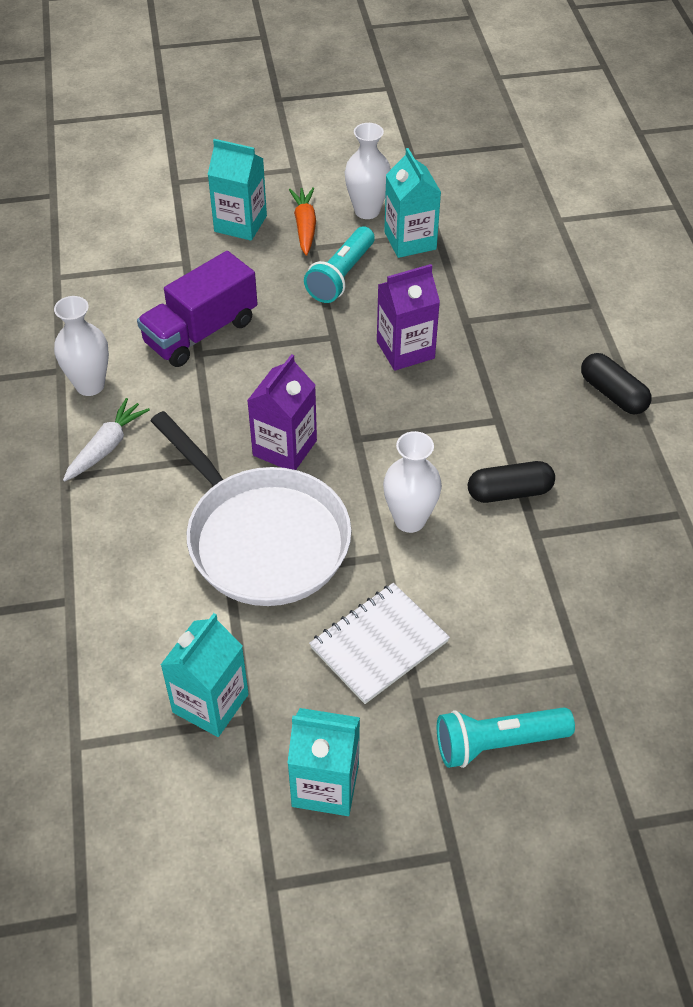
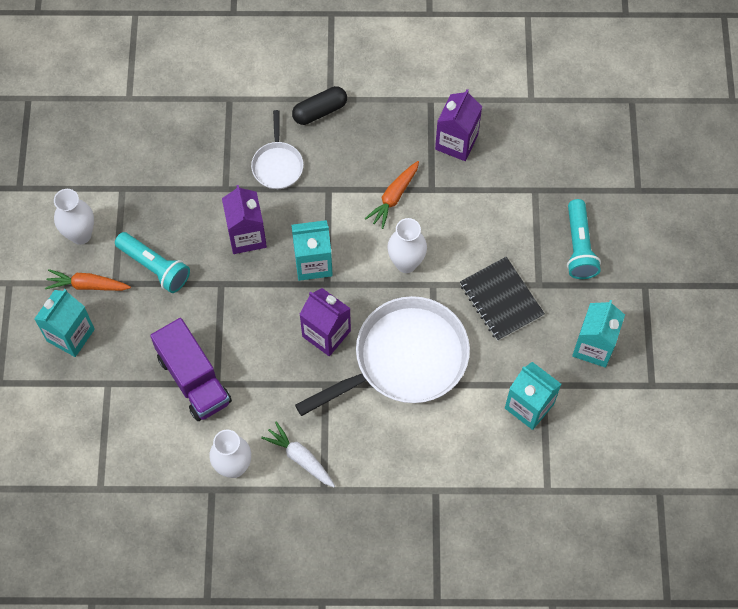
camera: 80 degrees left, 15 degrees up
white notebook [309,583,450,704] -> black notebook [460,257,545,341]
turquoise carton [384,148,441,258] -> turquoise carton moved to [291,220,333,281]
black capsule [468,461,555,503] -> orange carrot [365,161,419,229]
none -> white pan [251,110,303,189]
none -> purple carton [435,89,482,161]

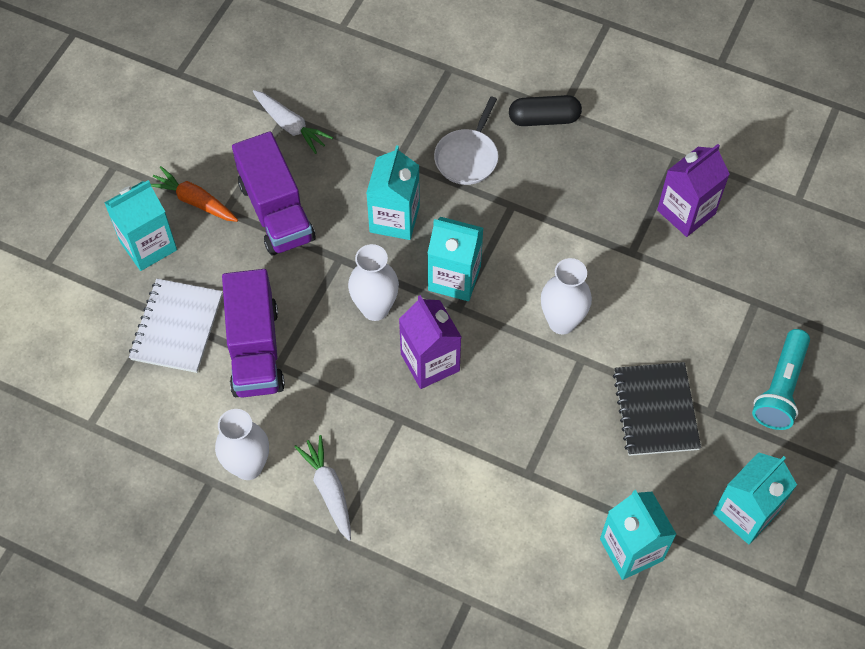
camera: 25 degrees right, 5 degrees down
white vase [54,189,94,245] -> white vase moved to [348,244,399,321]
turquoise flashlight [115,232,190,293] -> purple truck [232,132,315,255]
purple carton [222,185,267,254] -> turquoise carton [366,145,420,240]
white pan [295,296,470,416] -> none
orange carrot [365,161,419,229] -> none
none -> white notebook [129,279,223,373]
none -> white carrot [253,90,333,154]

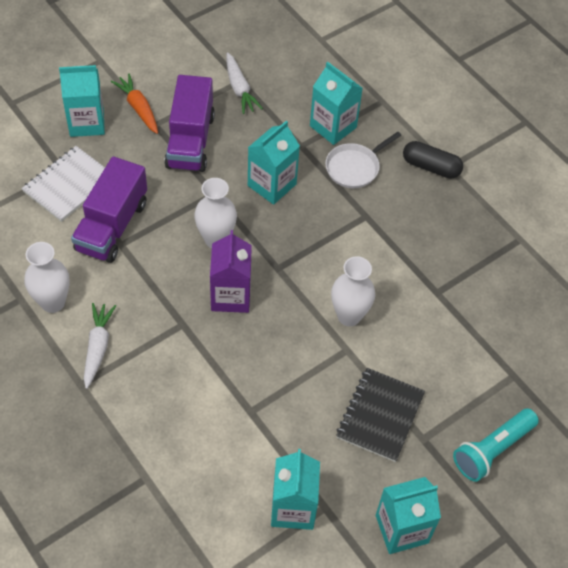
camera: 25 degrees right, 5 degrees down
turquoise carton [427,217,483,301] -> turquoise carton moved to [310,62,363,145]
purple carton [657,144,730,237] -> none

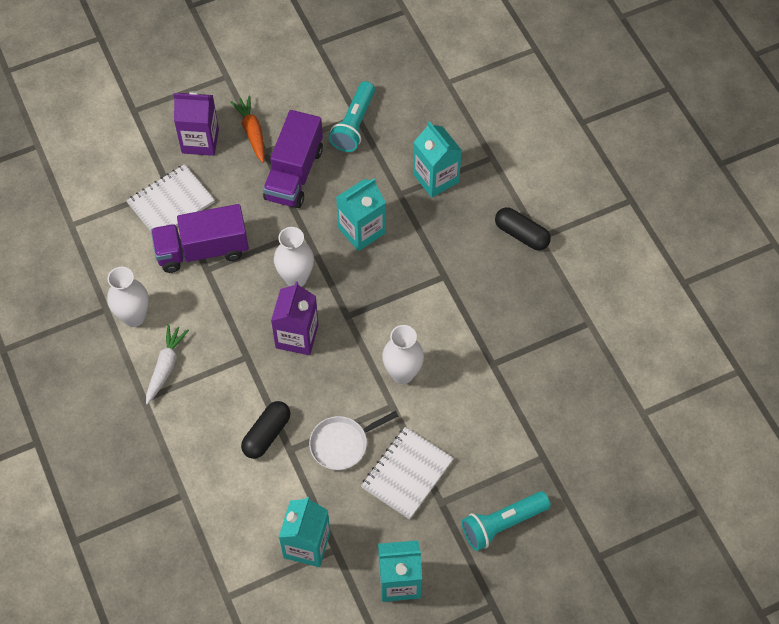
camera: 15 degrees right, 5 degrees up
turquoise carton [59,65,105,137] -> purple carton [174,91,219,156]
purple truck [71,156,147,263] -> purple truck turned 45 degrees clockwise [151,204,249,273]
white carrot [226,52,263,114] -> turquoise flashlight [329,81,375,152]
white pan [325,132,401,188] -> white pan moved to [309,411,398,470]
black notebook [336,368,425,462] -> white notebook [361,427,454,520]
none -> black capsule [241,401,290,459]

